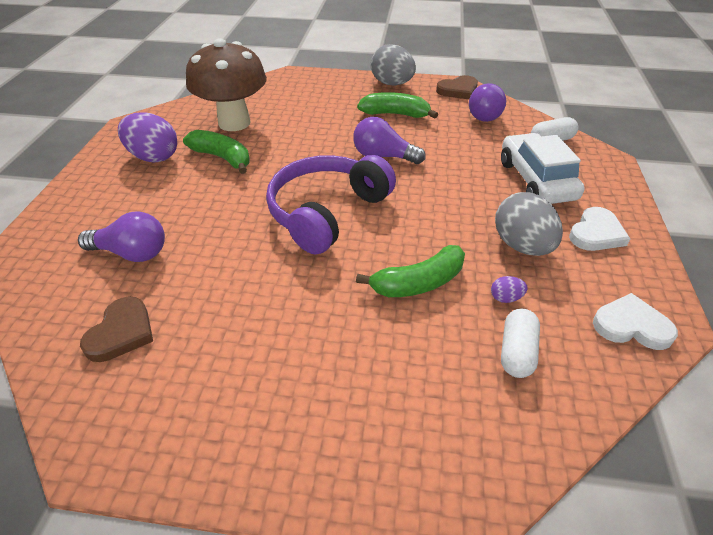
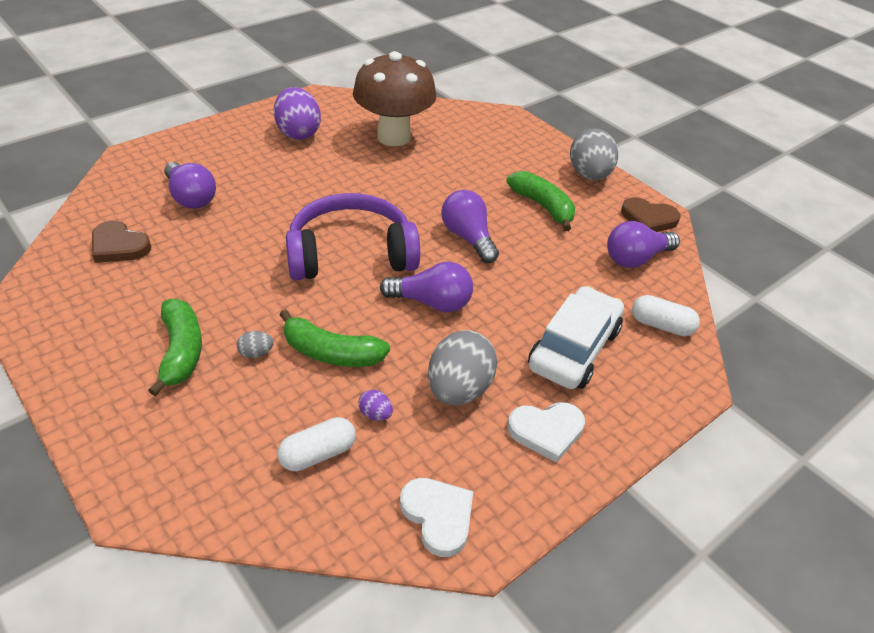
camera: 40 degrees right, 0 degrees up
brown heart [80,297,153,362] -> brown heart turned 60 degrees clockwise [92,221,152,263]
green banana [183,130,250,174] -> green banana moved to [148,299,202,396]
none -> grey egg [237,331,273,358]
none -> purple light bulb [380,262,473,312]

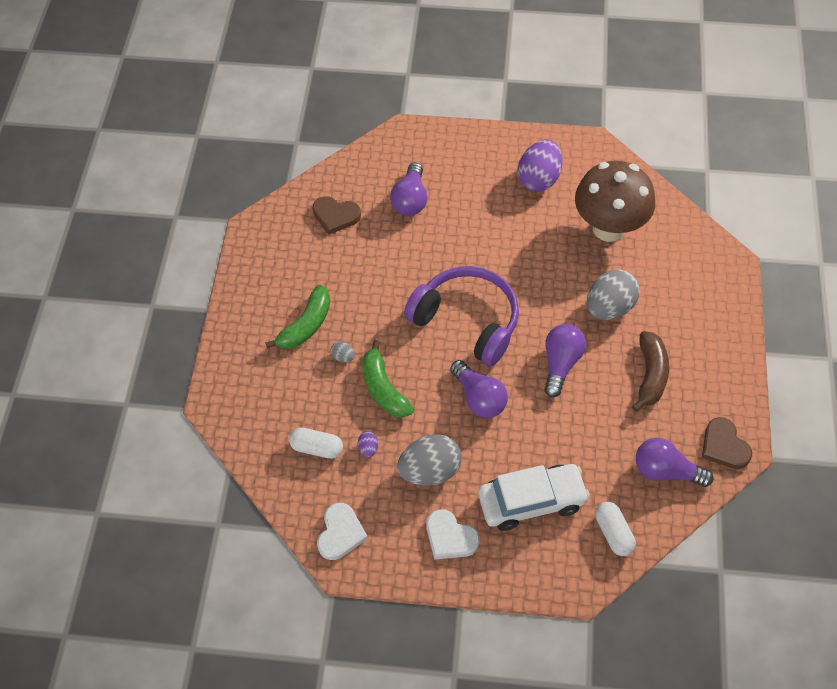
camera: 50 degrees right, 15 degrees up
brown heart [92,221,152,263] -> brown heart turned 60 degrees counterclockwise [312,196,361,235]
green banana [506,171,575,231] -> brown banana [632,331,669,412]
grey egg [570,128,618,180] -> grey egg moved to [587,270,640,320]

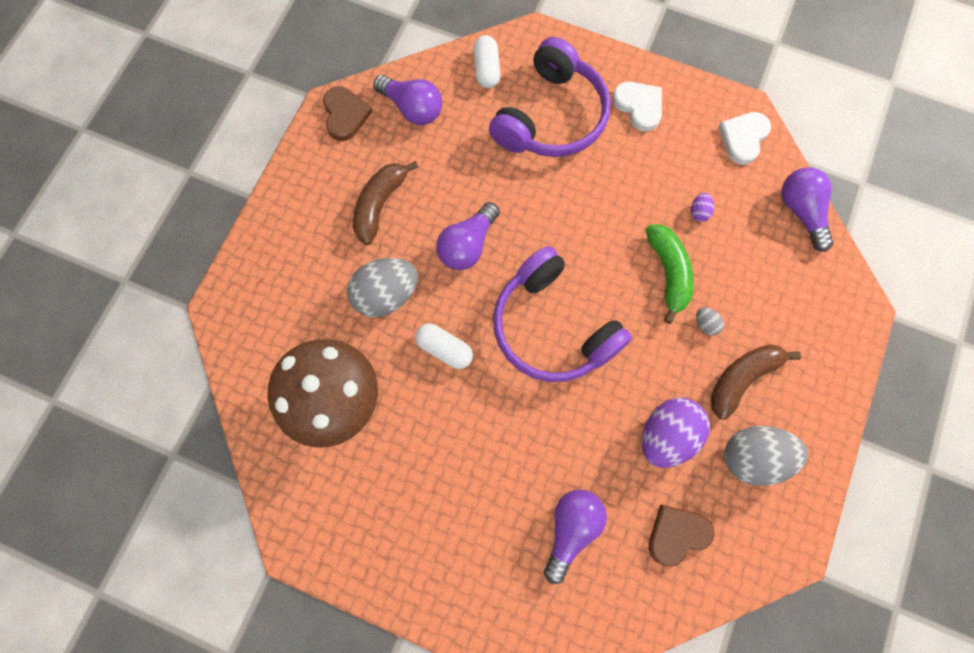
camera: 165 degrees left, 15 degrees up
green banana [265,285,330,349] -> brown banana [710,344,801,420]
white capsule [289,428,343,459] -> white capsule moved to [415,323,473,369]
brown heart [312,196,361,235] -> brown heart turned 60 degrees counterclockwise [649,505,714,567]
grey egg [397,434,462,486] -> grey egg moved to [724,426,808,486]
purple light bulb [450,360,508,418] -> purple light bulb moved to [781,167,834,252]
white car [478,464,590,531] -> purple headphones [489,37,610,157]
purple egg [518,140,562,192] -> purple egg moved to [642,398,710,468]

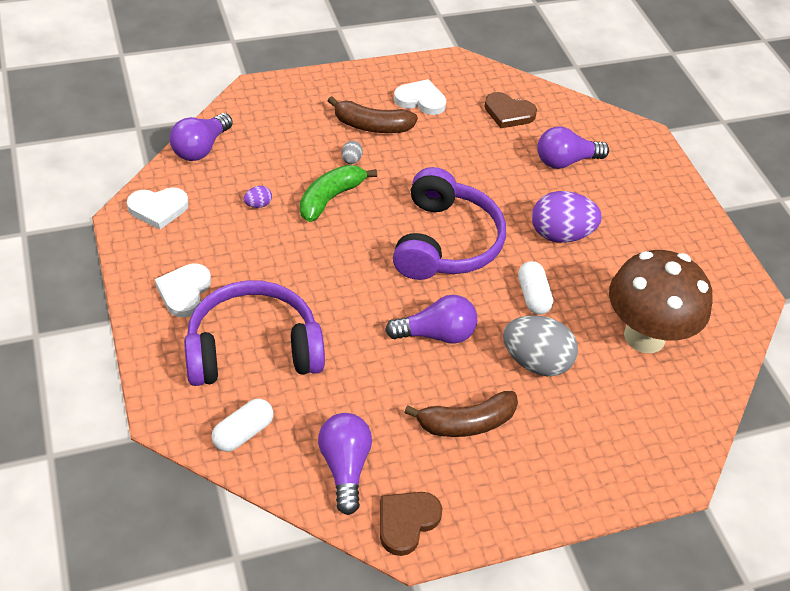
camera: 135 degrees left, 25 degrees down
purple egg [642,398,710,468] -> purple egg moved to [532,191,602,243]
grey egg [724,426,808,486] -> white heart [394,79,446,115]

